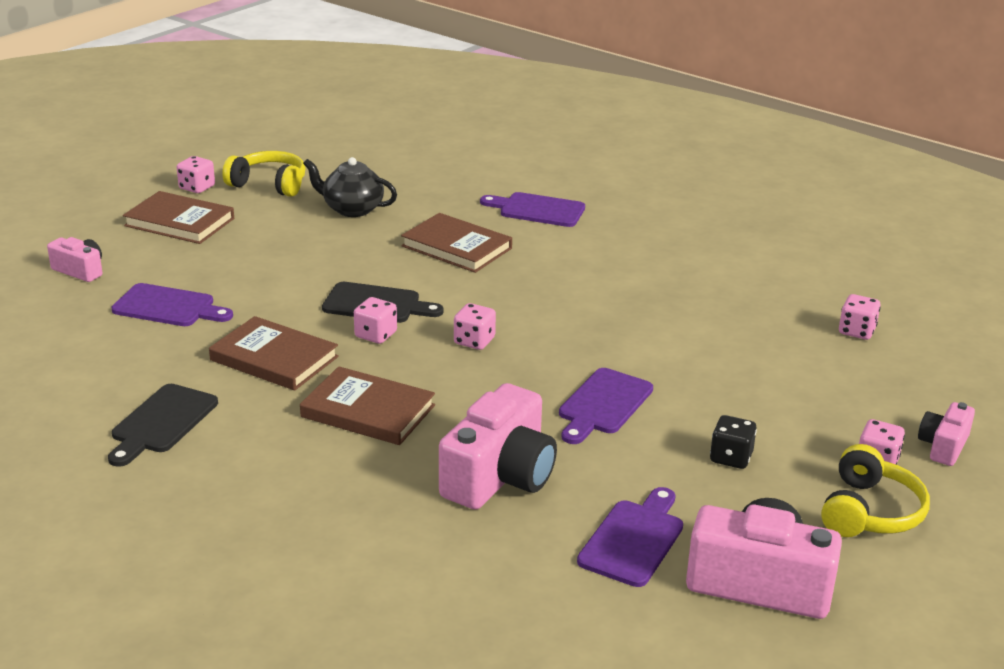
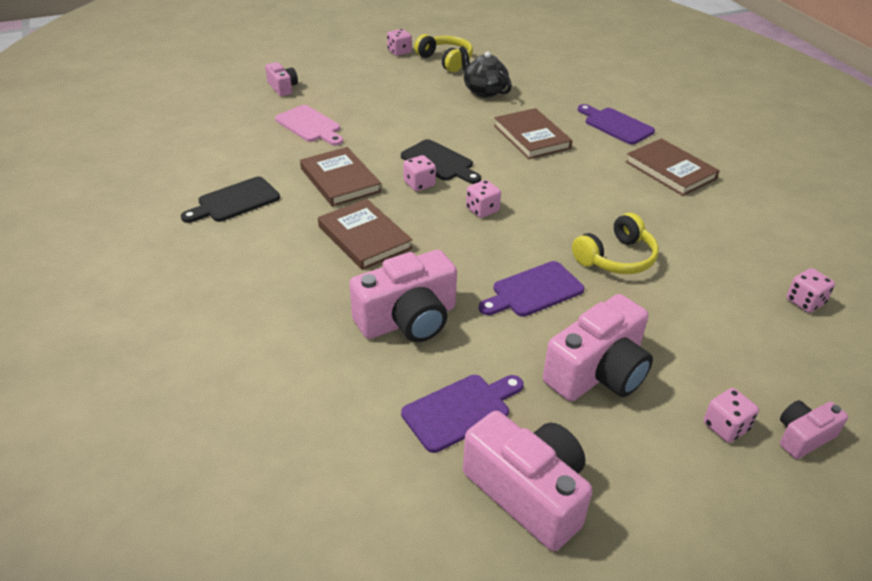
camera: 30 degrees right, 10 degrees up
purple cutting board [111,283,233,326] -> pink cutting board [275,105,343,146]
brown book [123,191,234,244] -> brown book moved to [626,138,720,196]
black dice [710,415,757,469] -> pink camera [543,294,653,401]
yellow headphones [821,444,930,537] -> yellow headphones moved to [572,213,659,274]

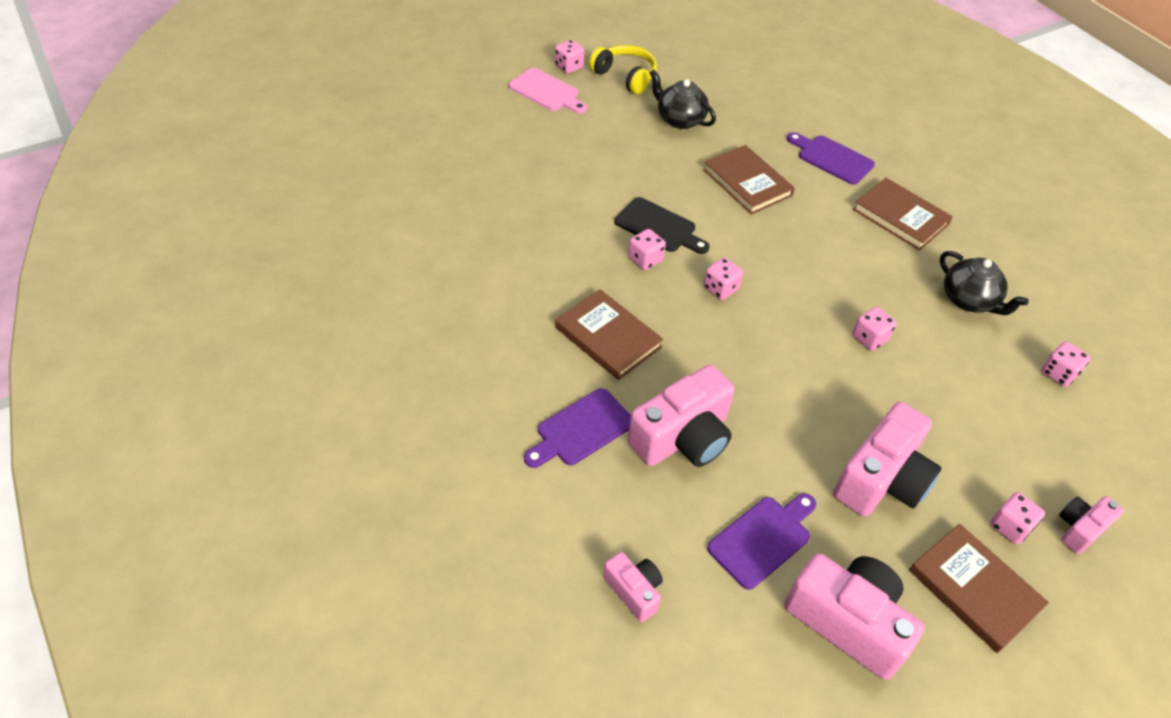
camera: 10 degrees left, 10 degrees up
black cutting board [181,177,280,223] -> none
pink camera [265,62,298,96] -> pink camera moved to [603,552,663,622]
pink cutting board [275,105,343,146] -> pink cutting board moved to [509,68,587,114]
brown book [300,147,381,207] -> brown book moved to [909,524,1049,653]
purple cutting board [479,261,584,317] -> purple cutting board moved to [524,388,631,468]
yellow headphones [572,213,659,274] -> pink dice [852,307,897,351]
none -> black teapot [940,251,1029,315]

